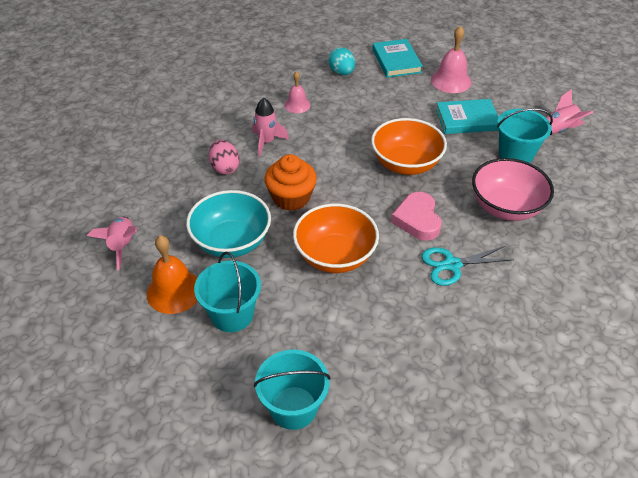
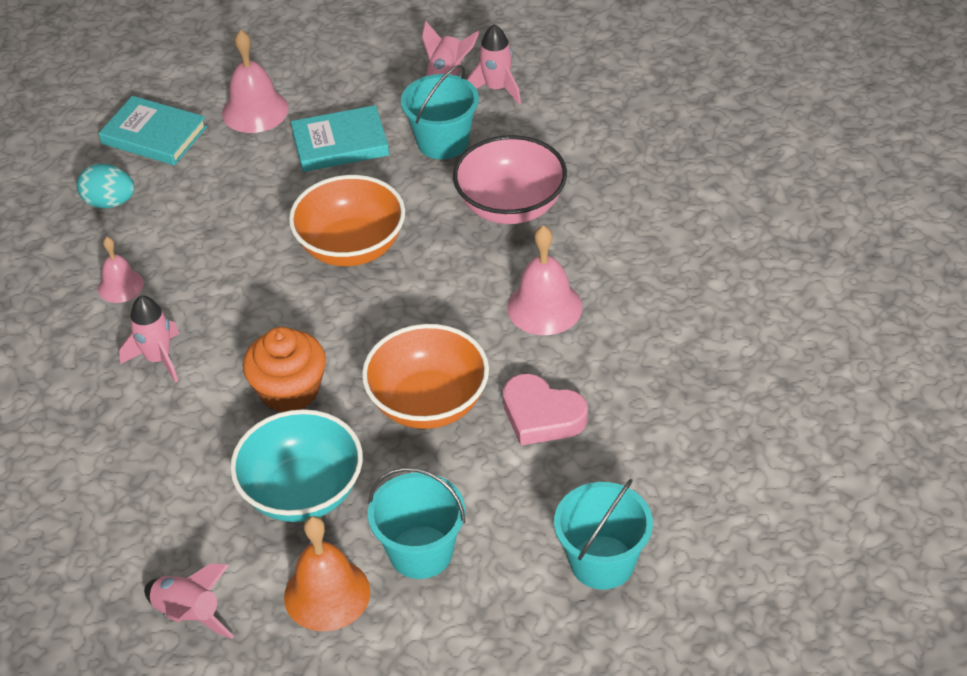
camera: 50 degrees left, 0 degrees up
pink egg [209,140,240,174] -> none
pink heart [391,192,441,241] -> pink heart moved to [503,374,588,446]
turquoise scissors [421,246,514,286] -> pink bell [507,226,583,335]
turquoise book [436,99,499,134] -> turquoise book turned 45 degrees clockwise [291,105,389,172]
none -> pink rocket [466,24,521,104]

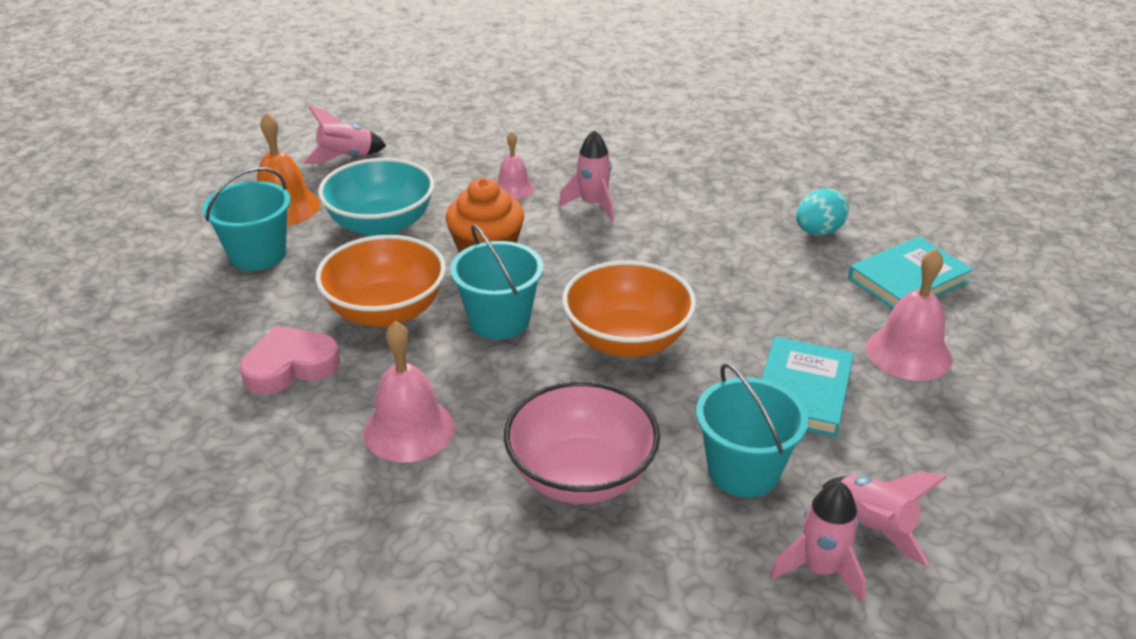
camera: 120 degrees right, 10 degrees down
pink bell [98,237,144,303] -> pink bell moved to [497,131,535,199]
turquoise bucket [554,479,653,590] -> turquoise bucket moved to [450,224,544,340]

